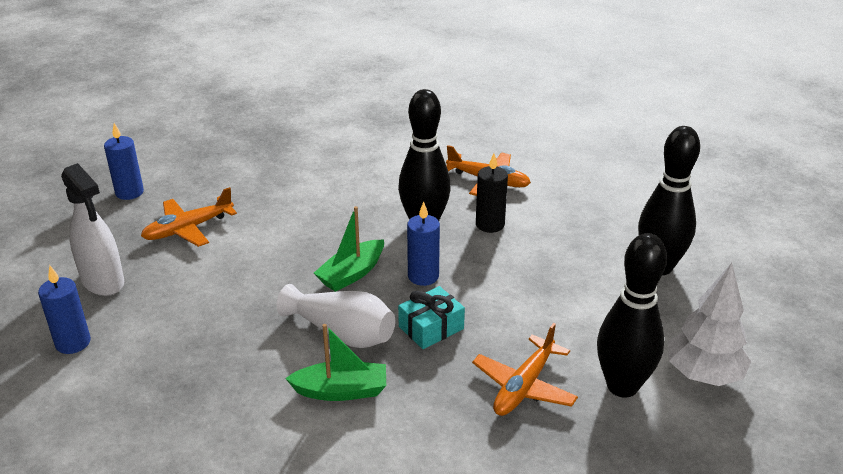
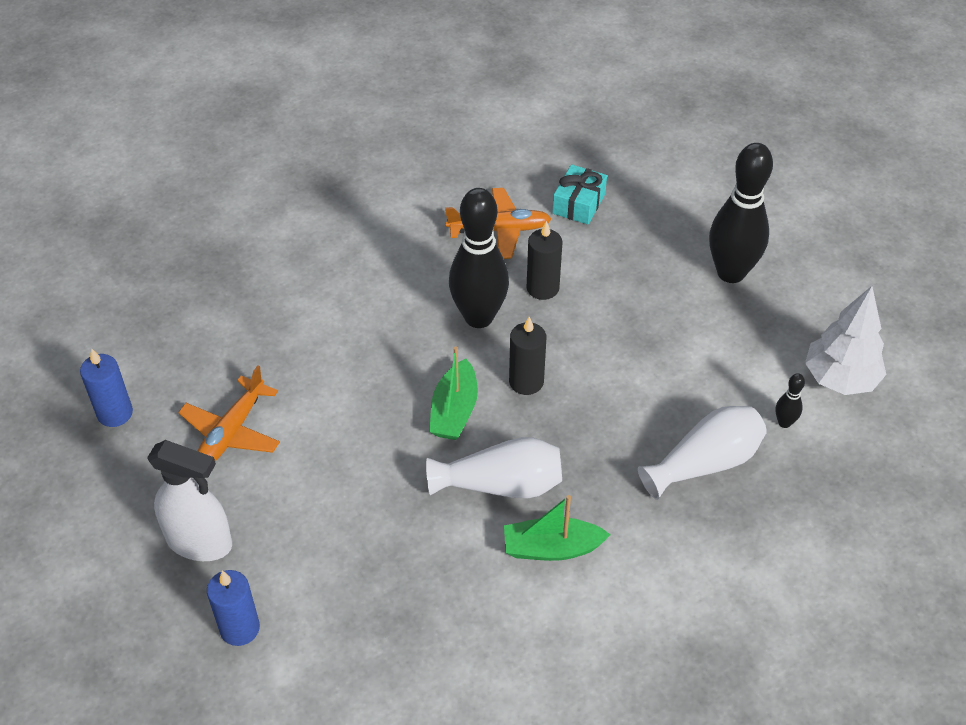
camera: 30 degrees left, 15 degrees up
green boat [285,324,386,401] -> green boat turned 150 degrees counterclockwise [504,495,610,561]
turquoise gift [398,286,465,349] -> turquoise gift moved to [552,164,607,225]
blue candle [407,201,440,286] -> black candle [509,317,546,395]
orange plane [472,323,578,416] -> white vase [638,406,767,500]
black bowling pin [597,233,667,398] -> black bowling pin [776,373,805,428], size x0.41

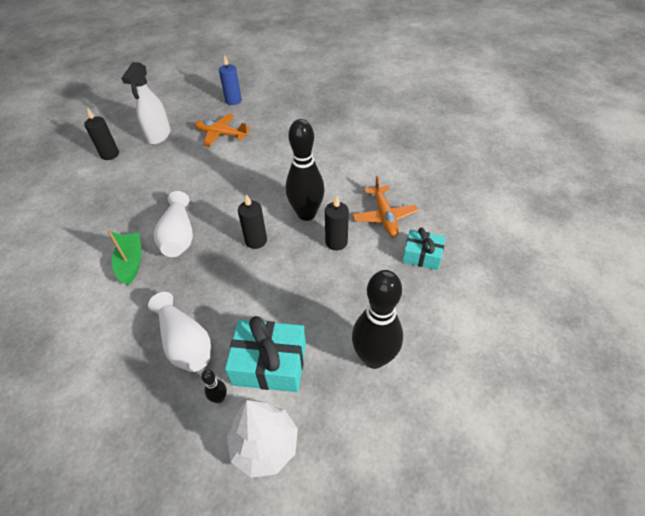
camera: 85 degrees right, 0 degrees up
blue candle [207,570,260,646] -> black candle [84,108,119,160]
green boat [429,346,478,440] -> none
none -> turquoise gift [225,316,306,392]

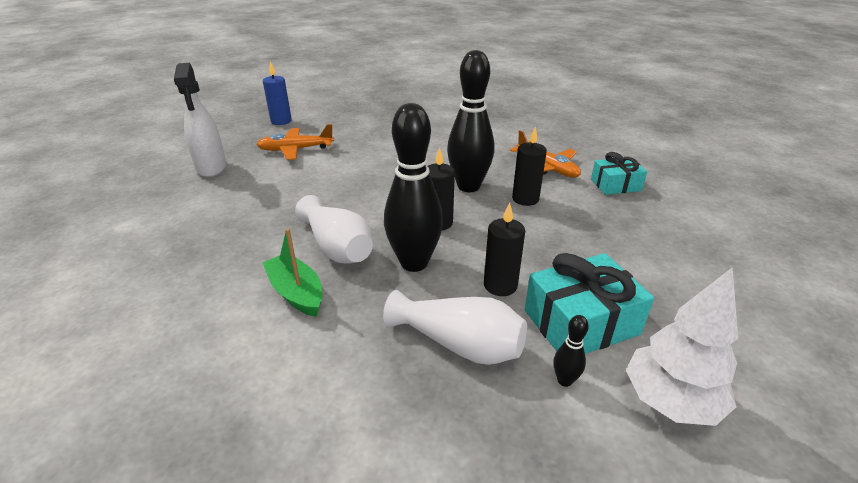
camera: 30 degrees left, 15 degrees down
black candle [84,108,119,160] -> black candle moved to [484,203,525,296]
black bowling pin [352,270,403,369] -> black bowling pin moved to [384,103,443,272]

